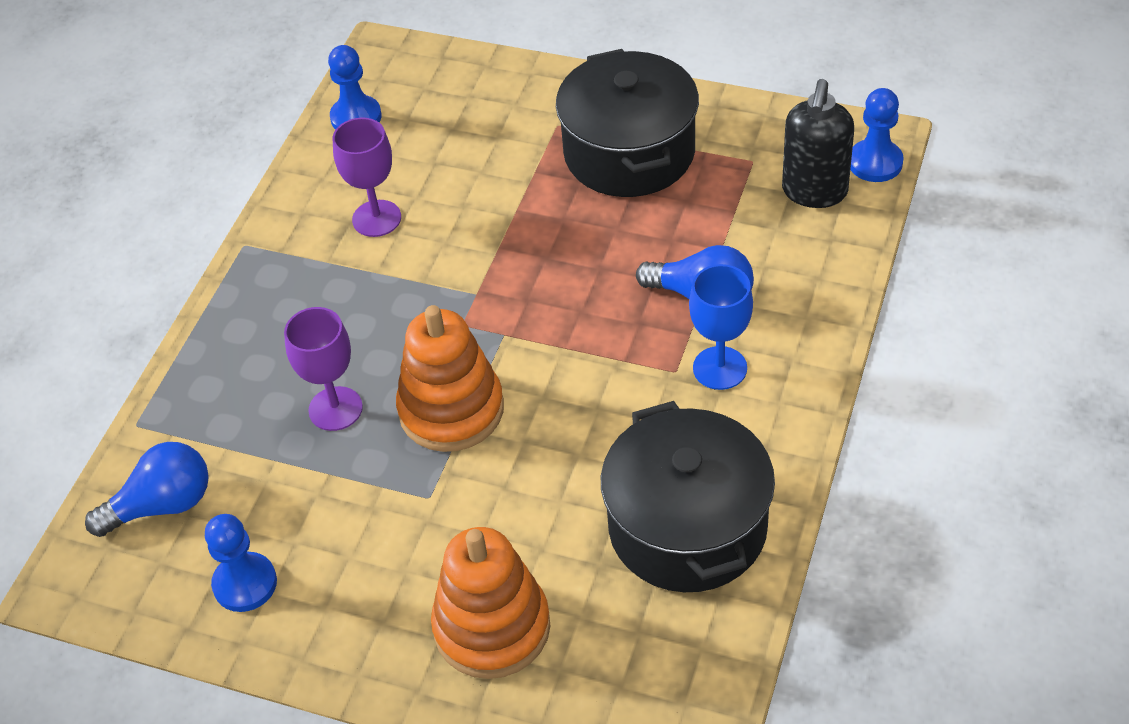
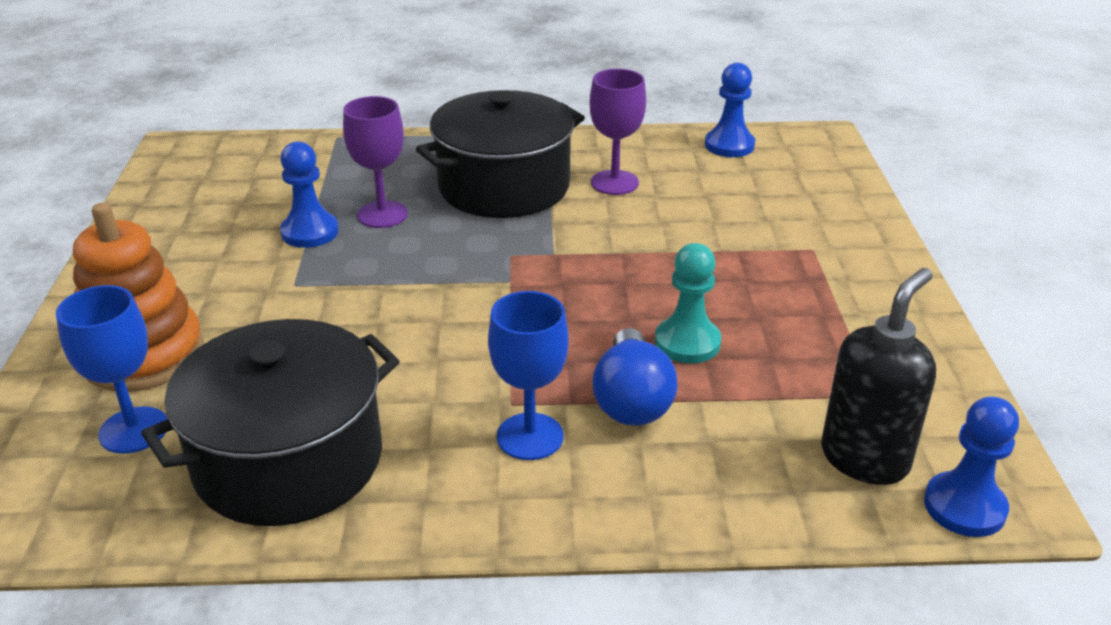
camera: 65 degrees right, 15 degrees down
blue light bulb [85,442,209,537] -> none
blue pawn [205,514,277,612] -> blue pawn moved to [280,141,339,248]
orange stacking toy [396,305,504,452] -> none
black pot [556,49,699,197] -> black pot moved to [416,90,585,218]
black soap dispenser [782,79,854,208] -> black soap dispenser turned 135 degrees clockwise [821,268,936,485]
none -> blue goblet [56,285,167,454]
none -> turquoise pawn [655,243,721,363]

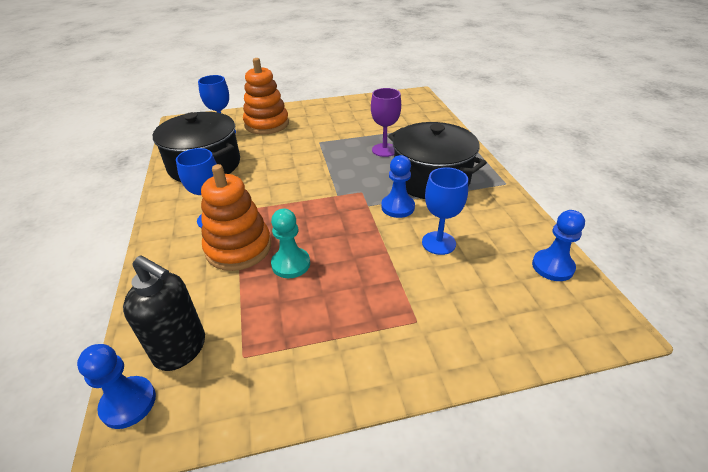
camera: 80 degrees right, 5 degrees up
blue pawn [280,141,339,248] -> blue pawn moved to [381,155,415,218]
purple goblet [590,69,646,195] -> none
blue light bulb [592,328,678,426] -> orange stacking toy [201,164,271,271]
none -> blue goblet [422,167,468,255]

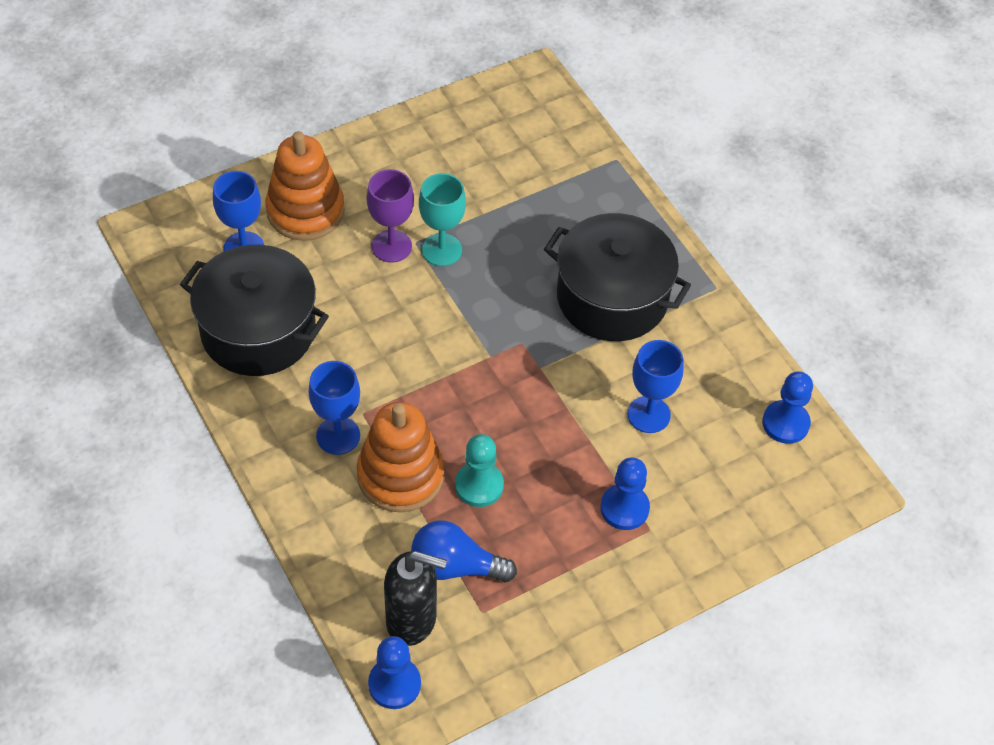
camera: 20 degrees left, 15 degrees up
purple goblet [371,88,401,157] -> purple goblet moved to [367,169,414,263]
blue pawn [381,155,415,218] -> blue pawn moved to [600,457,650,530]
none -> blue light bulb [411,520,517,582]
none -> turquoise goblet [419,173,466,266]

